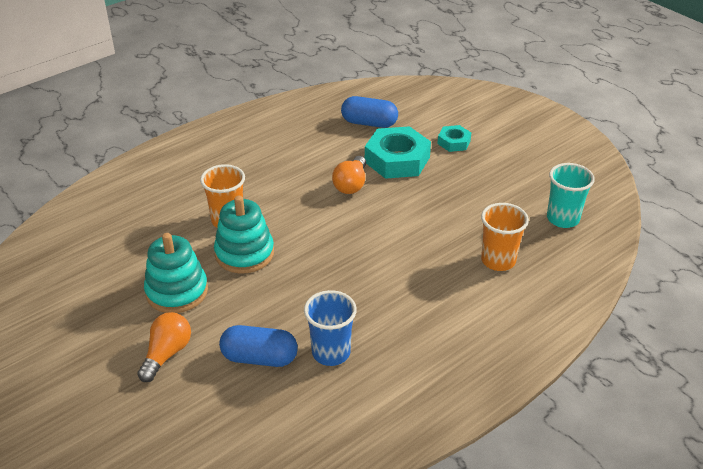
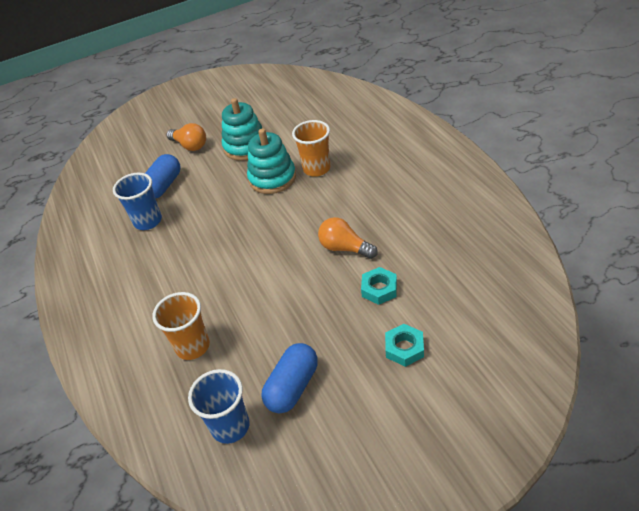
camera: 110 degrees right, 5 degrees up
blue capsule [341,96,398,128] -> blue capsule moved to [261,343,318,413]
turquoise nut [365,126,431,179] -> turquoise nut [361,267,397,305], size x0.53
turquoise cup [547,163,595,228] -> blue cup [188,369,249,444]

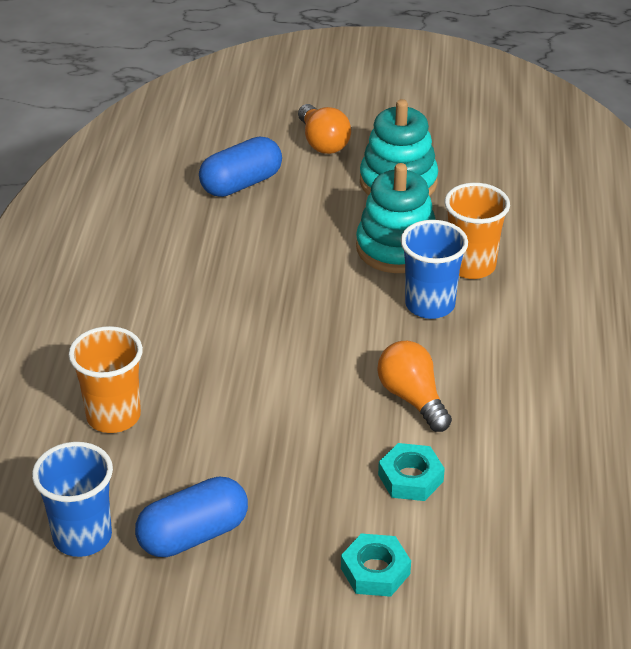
camera: 25 degrees right, 5 degrees down
blue cup [113,173,162,230] -> blue cup moved to [400,220,468,319]

